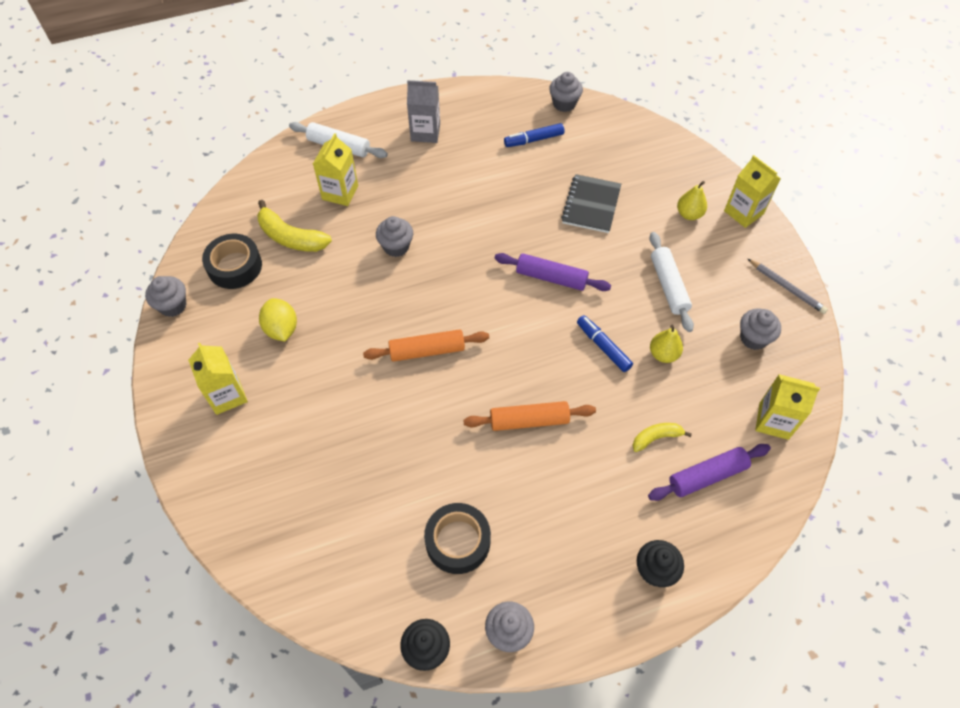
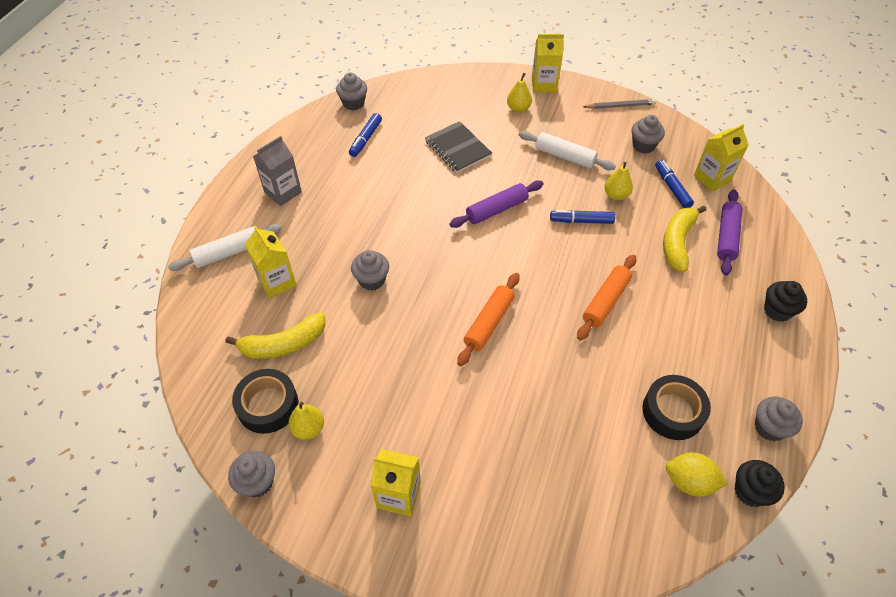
camera: 50 degrees left, 5 degrees down
yellow lemon [259,298,297,341] -> yellow lemon moved to [666,452,728,496]
yellow banana [632,423,692,452] -> yellow banana [663,206,706,272], size x1.72
none -> yellow pear [288,402,324,440]
none -> blue marker [655,160,694,208]

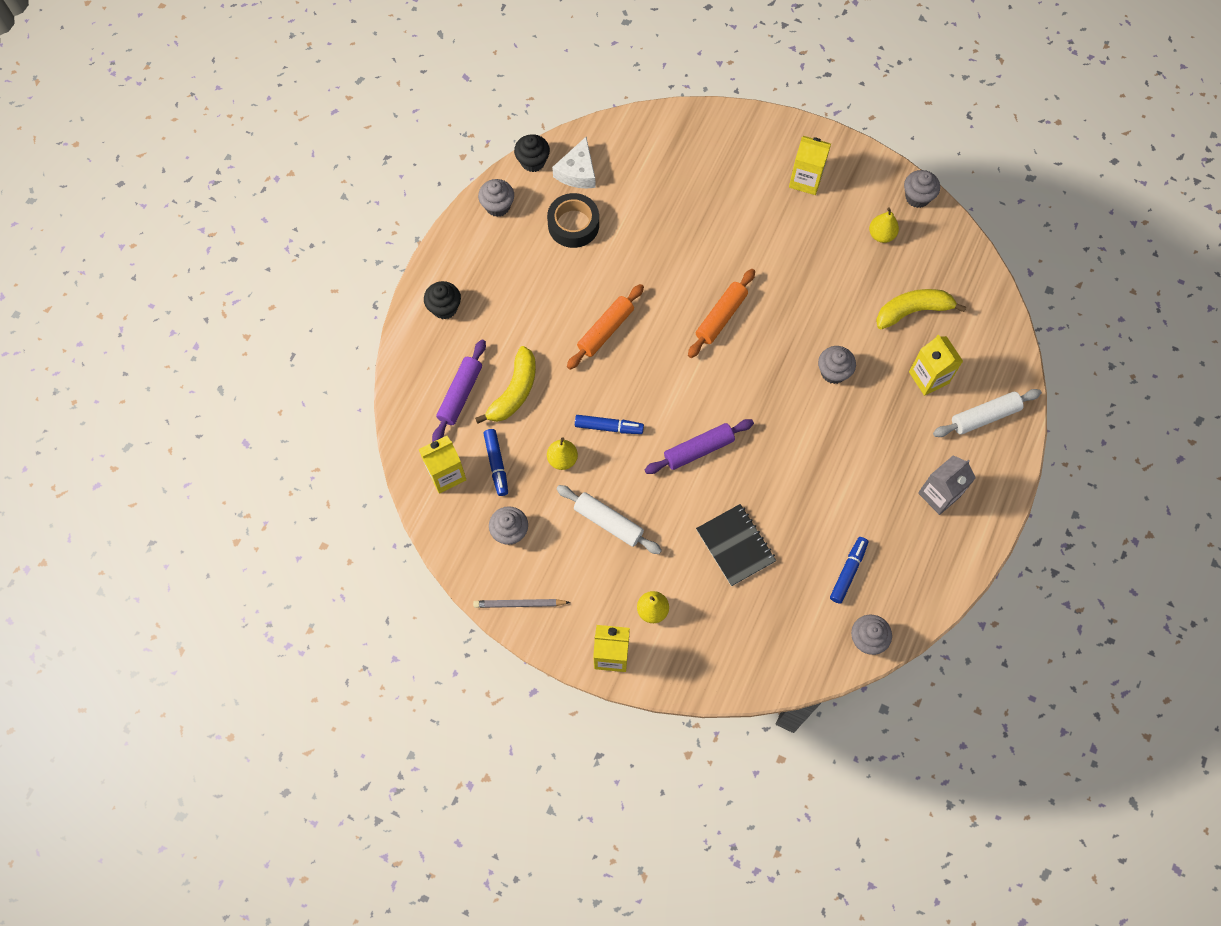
camera: 175 degrees left, 15 degrees up
black tape [232,369,298,434] -> none
yellow lemon [666,452,728,496] -> white cheese [552,137,596,189]

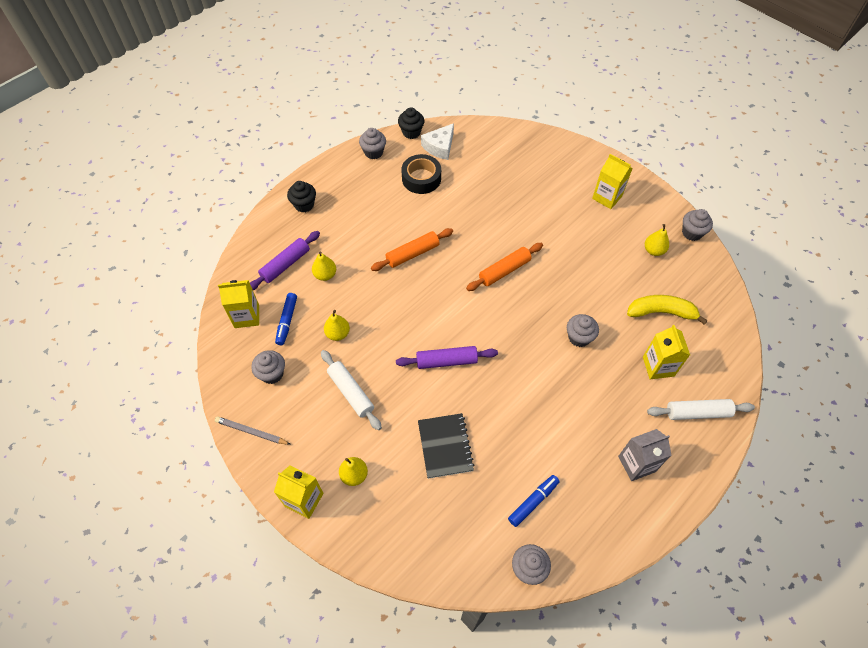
camera: 20 degrees right, 10 degrees down
yellow banana [475,346,536,424] -> yellow pear [312,252,336,281]
blue marker [575,415,644,434] -> none

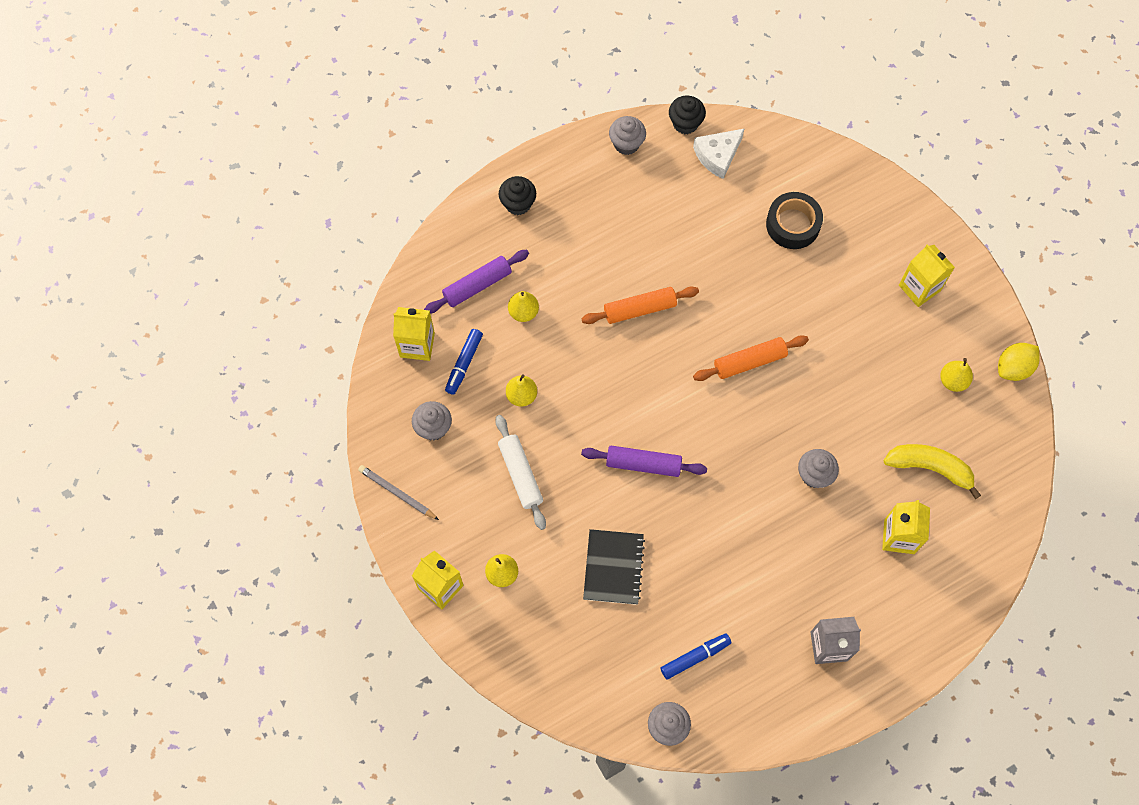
camera: 15 degrees right, 10 degrees up
black tape [401,154,441,194] -> black tape moved to [766,192,823,249]
white rolling pin [647,399,755,420] -> none
grey cupcake [682,209,713,241] -> yellow lemon [998,343,1040,381]

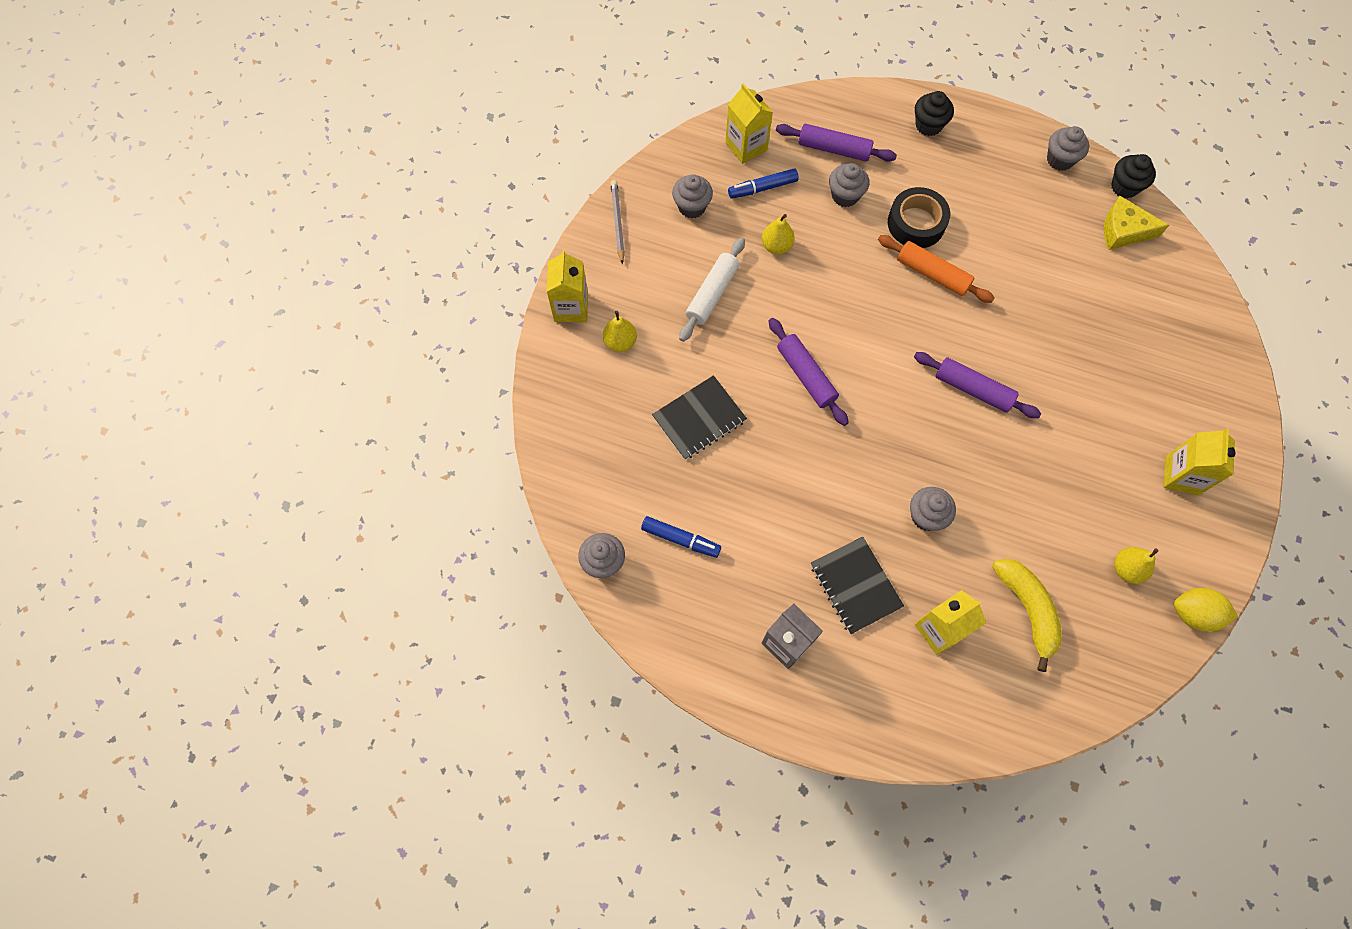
camera: 50 degrees right, 0 degrees up
yellow pear [508,291,539,322] -> grey cupcake [829,163,869,207]
white cheese [693,128,745,179] -> yellow cheese [1104,196,1169,250]
orange rolling pin [693,335,809,381] -> purple rolling pin [914,352,1041,418]
black tape [766,192,823,249] -> black tape moved to [888,187,950,248]
none -> black notebook [811,537,904,634]

